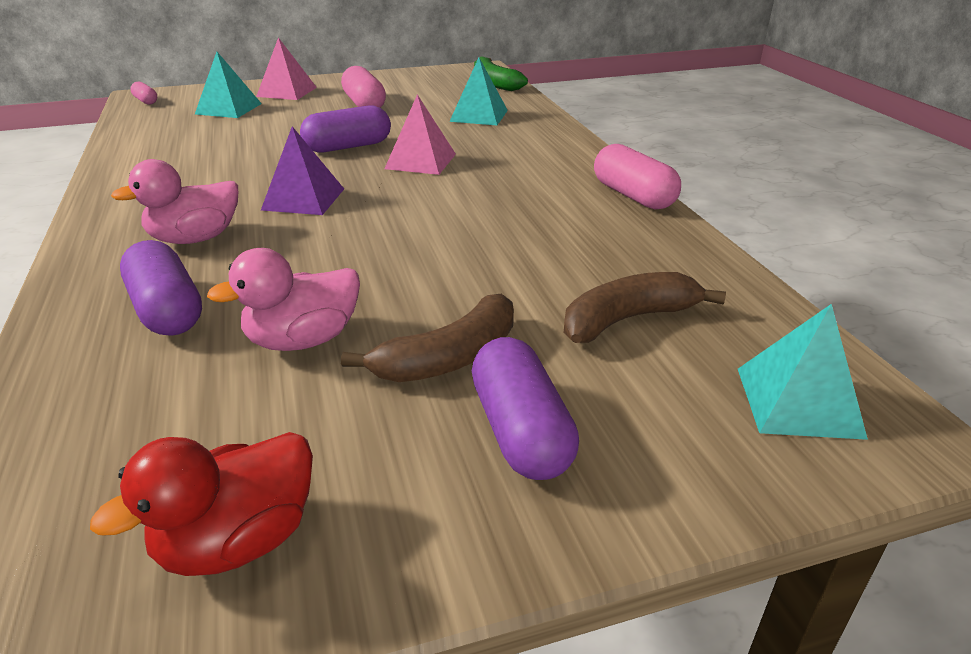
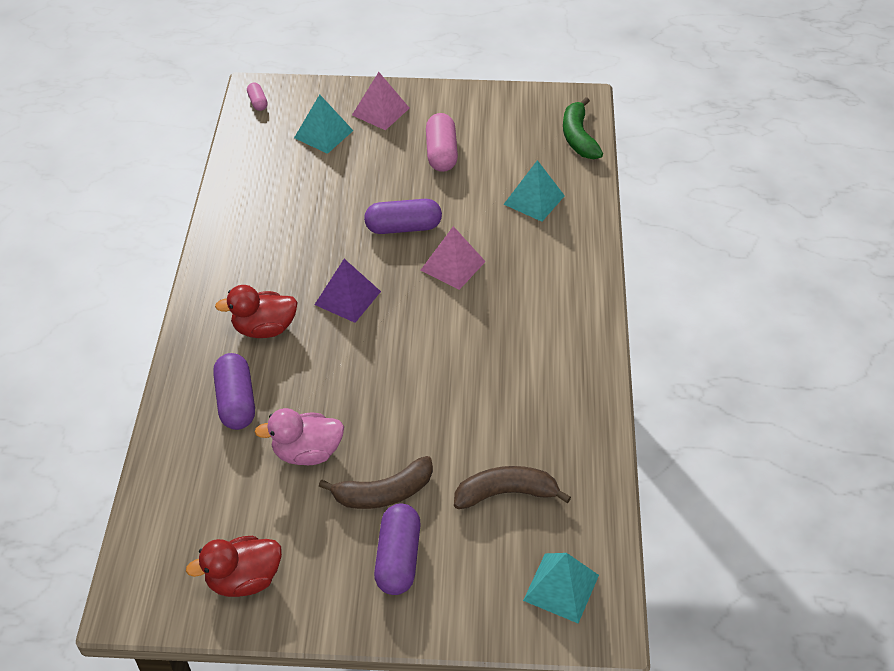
camera: 20 degrees right, 15 degrees up
pink duck [111,159,238,244] -> red duck [215,285,298,338]
pink capsule [594,144,681,210] -> none

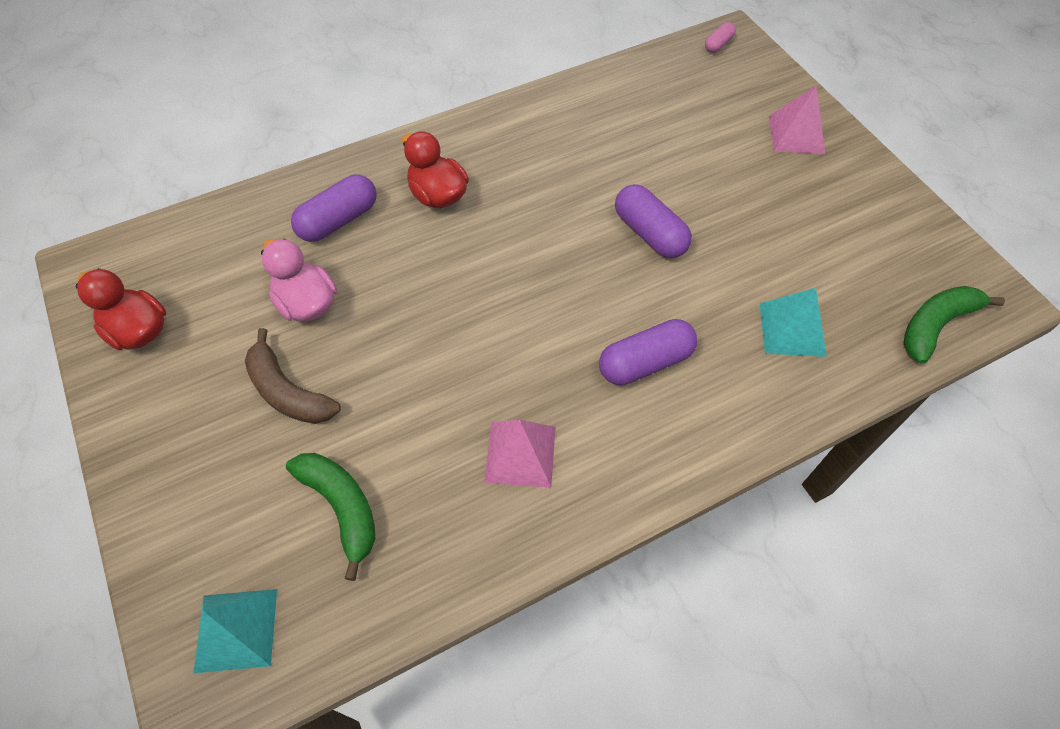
camera: 60 degrees right, 10 degrees up
turquoise pyramid [294,94,353,154] -> none
purple pyramid [315,259,381,323] -> none
purple capsule [374,504,421,595] -> purple capsule moved to [599,319,697,385]
pink pyramid [421,226,486,290] -> pink pyramid moved to [484,420,556,488]
pink capsule [426,113,458,172] -> none
brown banana [454,466,571,509] -> green banana [286,453,375,581]

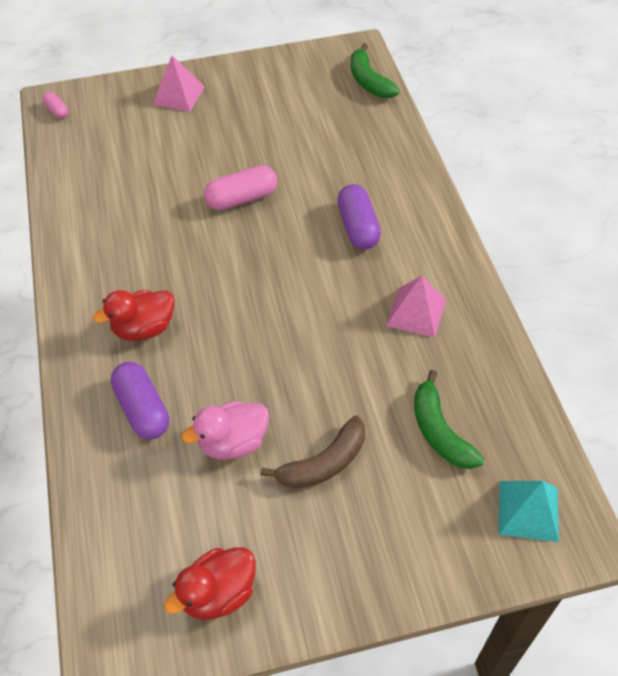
camera: 75 degrees left, 5 degrees down
green banana [286,453,375,581] -> green banana turned 90 degrees counterclockwise [414,370,484,469]
purple capsule [615,184,692,258] -> pink capsule [204,165,277,210]
turquoise pyramid [759,288,827,357] -> none

